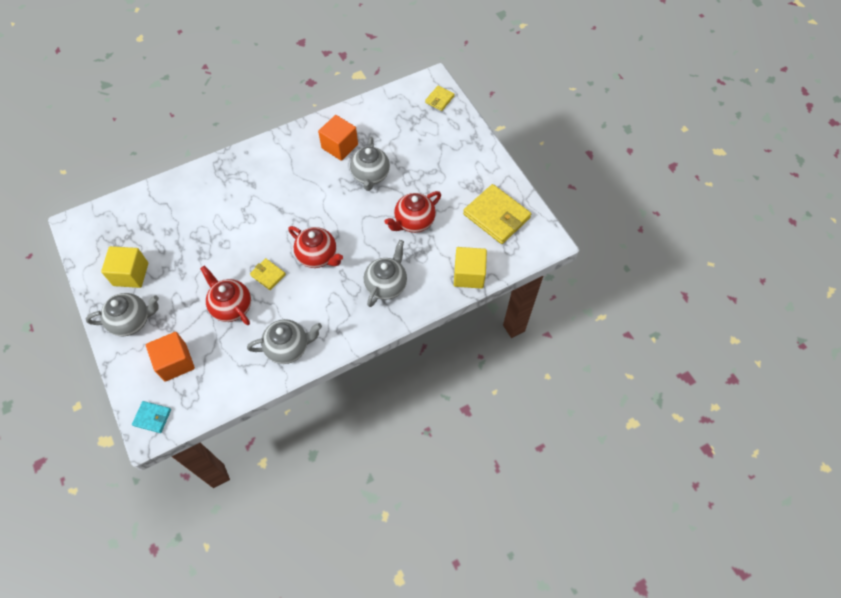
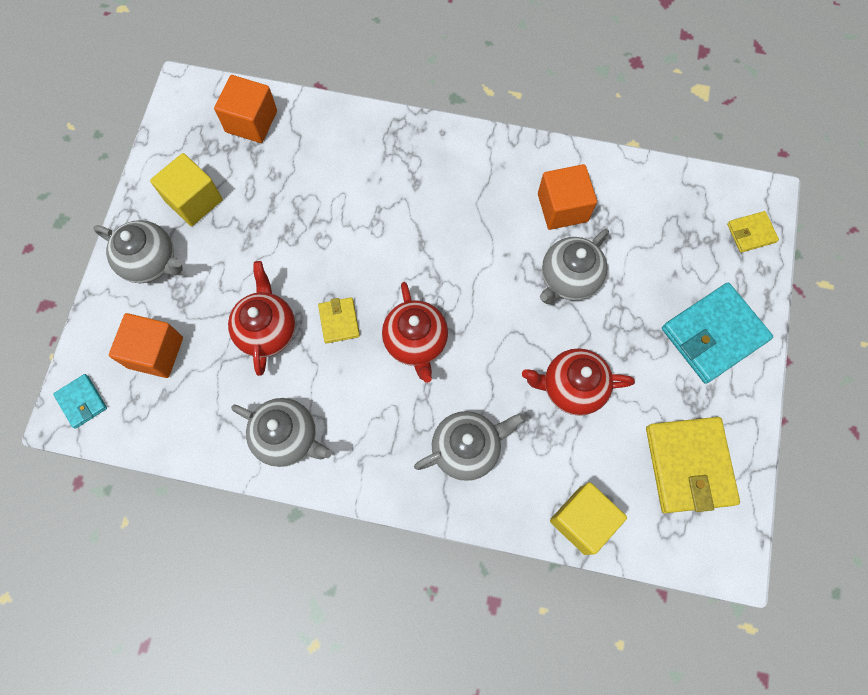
camera: 40 degrees right, 10 degrees up
none -> orange cube [214,75,277,143]
none -> turquoise wallet [662,283,773,384]

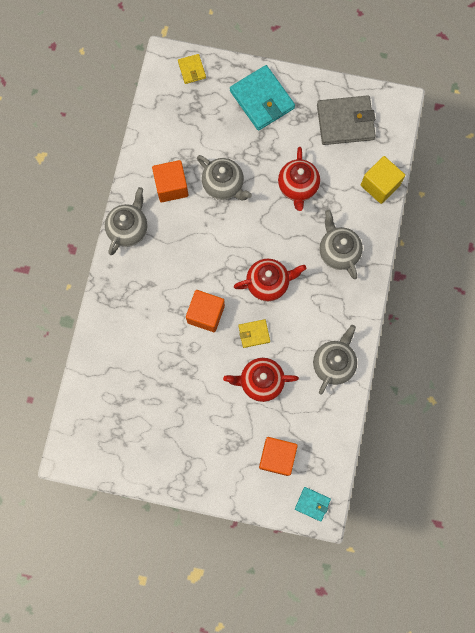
camera: 90 degrees left, 5 degrees up
turquoise wallet [53,374,107,429] -> turquoise wallet turned 60 degrees clockwise [295,487,331,522]
grey teapot [93,220,183,283] -> grey teapot moved to [105,187,148,255]
yellow cube [150,153,223,226] -> none
orange cube [214,75,277,143] -> orange cube moved to [186,290,225,332]
yellow wallet [646,417,740,513] -> grey wallet [317,95,376,145]

